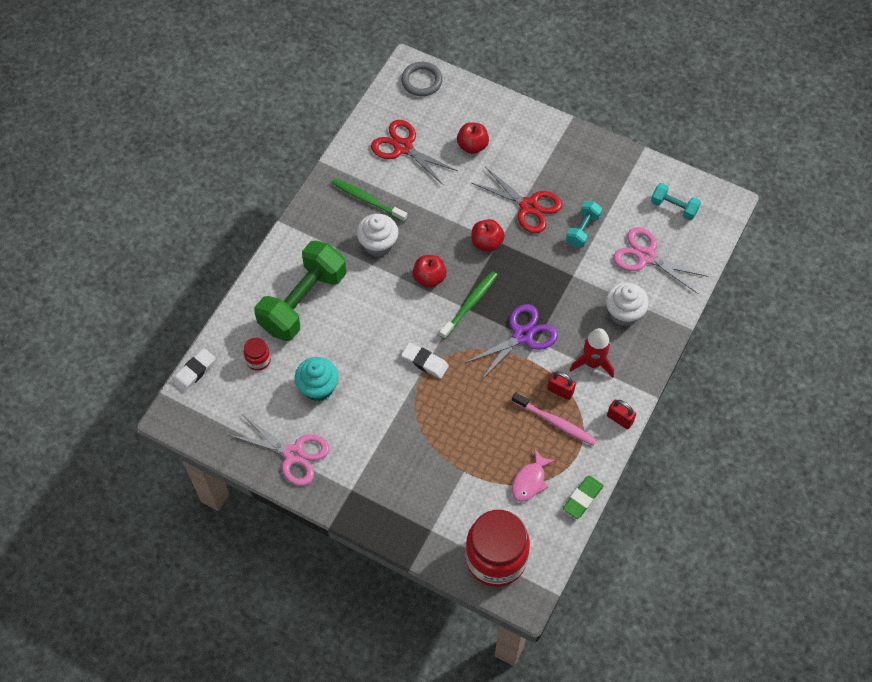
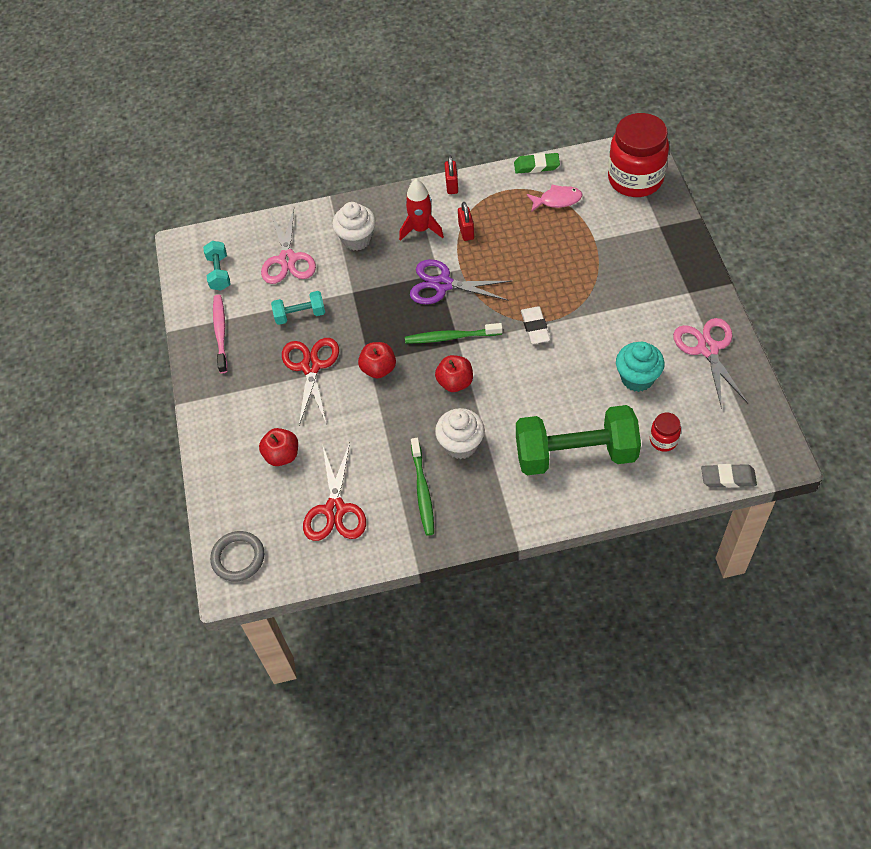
camera: 125 degrees left, 5 degrees down
white eraser [172,348,216,392] -> grey eraser [701,464,757,488]
pink toothbrush [512,392,597,446] -> pink toothbrush moved to [213,295,227,373]

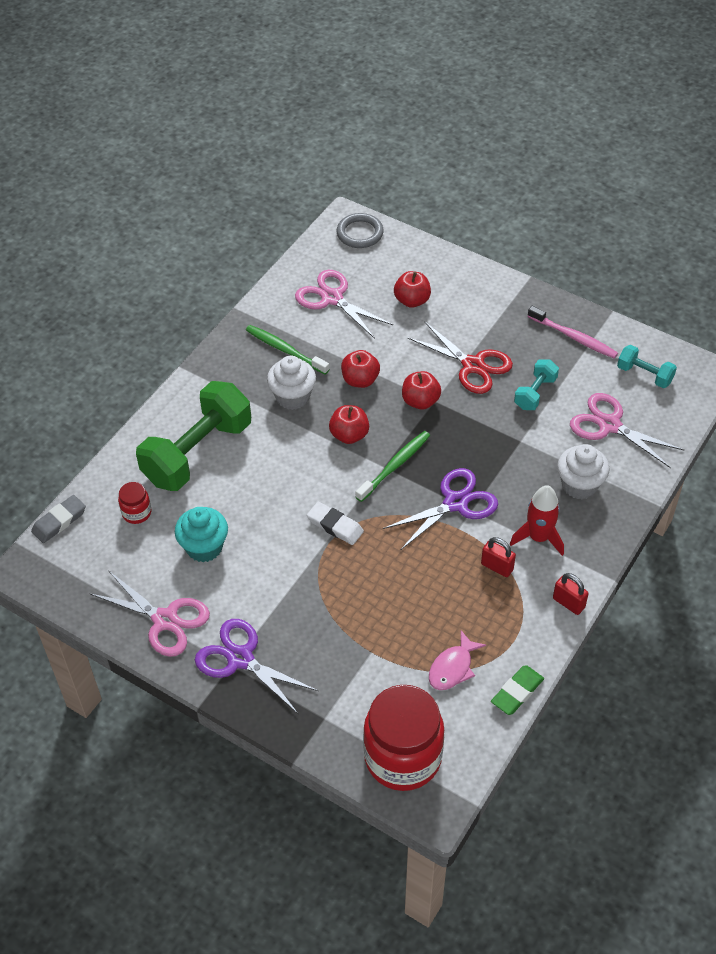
camera: 130 degrees right, 5 degrees down
red scissors [303,442,366,541] -> pink scissors [295,270,393,339]
none -> purple scissors [195,619,318,714]
none -> red apple [341,350,380,388]

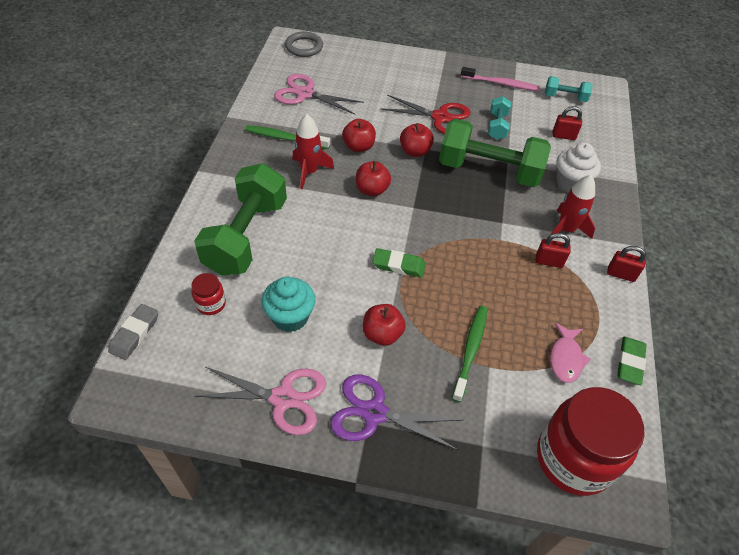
camera: 25 degrees left, 0 degrees up
white cupcake [267,356,316,410] -> red rocket [292,114,334,189]
white eraser [307,502,364,545] -> green eraser [372,248,426,278]
green toothbrush [356,431,430,502] -> green toothbrush moved to [452,306,488,402]
purple scissors [383,468,498,550] -> none
red apple [394,271,431,308] -> red apple moved to [363,304,406,346]
pink scissors [570,393,684,468] -> red padlock [553,106,582,140]
none -> green dumbbell [439,119,551,187]

